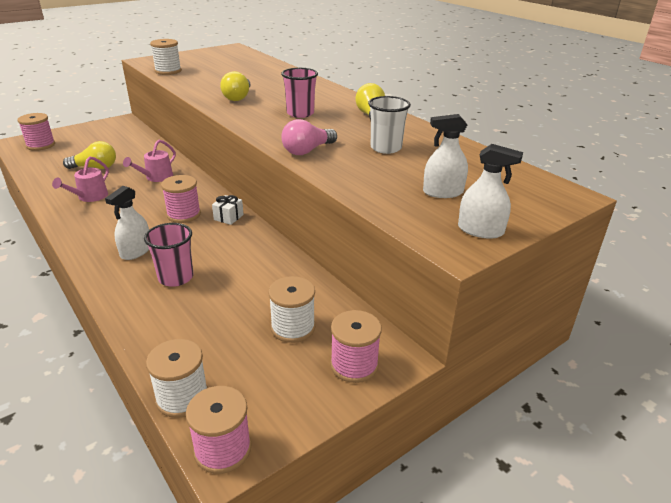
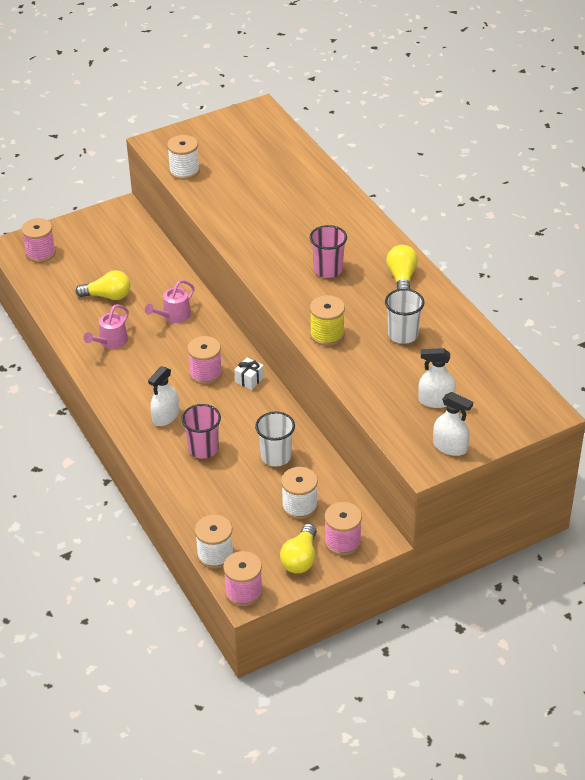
camera: 10 degrees right, 10 degrees up
yellow light bulb [220,71,251,101] -> yellow light bulb moved to [280,524,317,573]
pink light bulb [281,119,337,155] -> yellow spool [310,295,345,346]
none -> white cup [255,411,295,466]

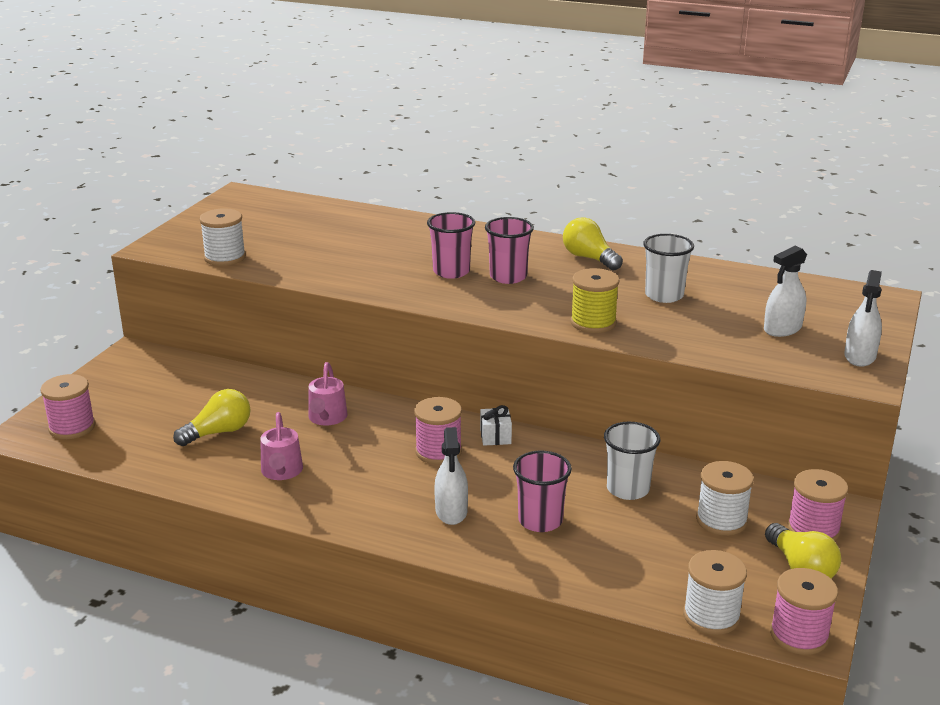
camera: 40 degrees left, 15 degrees down
white spray bottle [433,392,473,456] -> white spray bottle turned 120 degrees clockwise [844,270,882,367]
none -> pink cup [427,212,475,279]

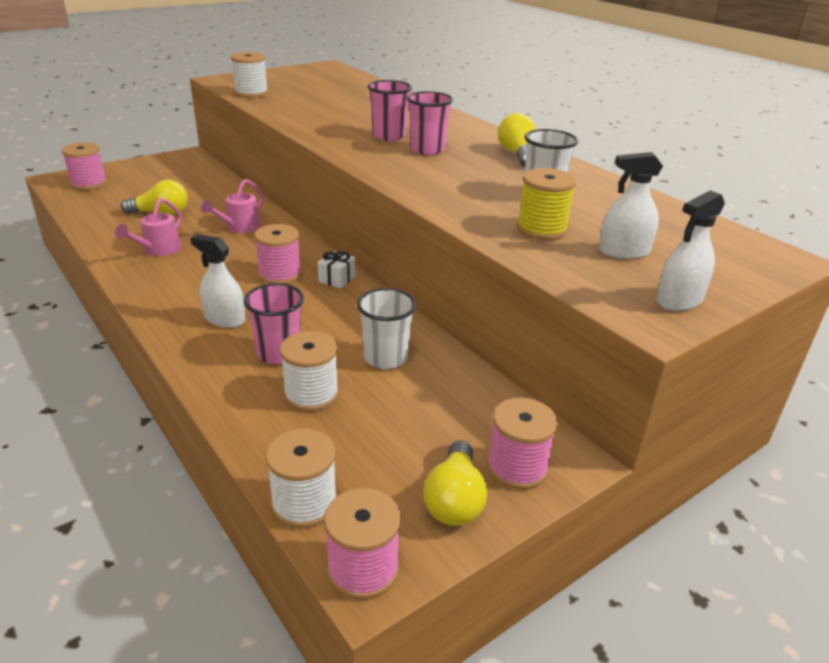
camera: 30 degrees right, 5 degrees up
white spray bottle [434,427,468,525] -> white spray bottle turned 90 degrees clockwise [191,234,245,328]
yellow spool [570,268,620,333] -> yellow spool moved to [517,168,576,240]
white spool [696,461,754,536] -> white spool moved to [280,331,339,412]

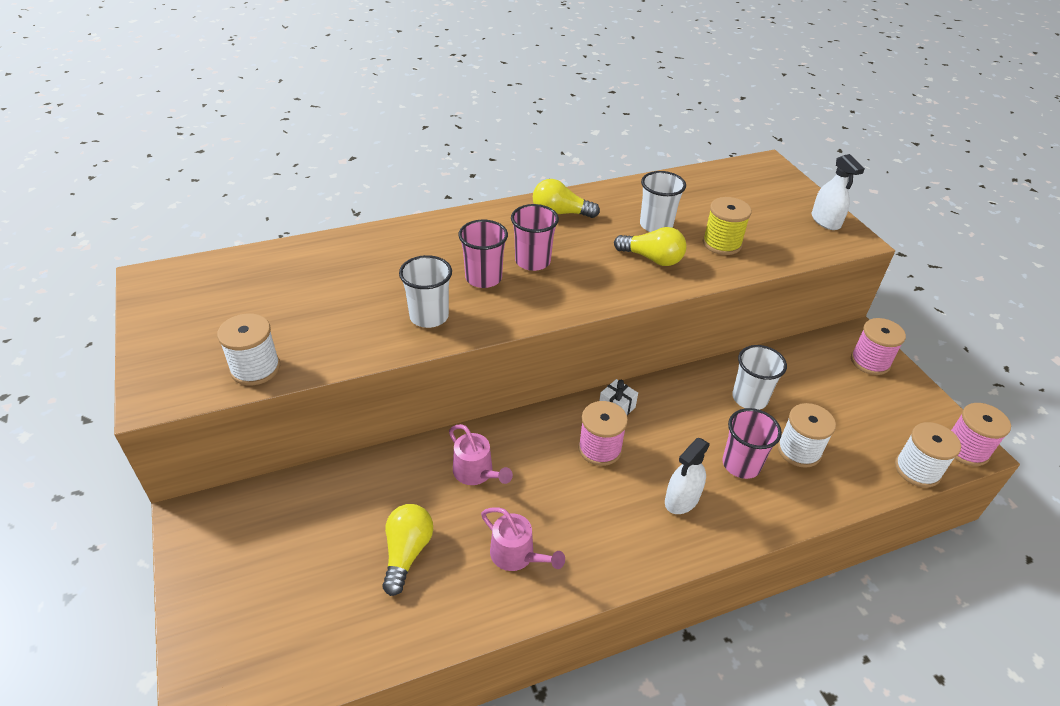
camera: 75 degrees left, 10 degrees up
pink spool [62,142,107,190] -> none
yellow light bulb [423,440,487,526] -> yellow light bulb moved to [614,227,687,266]
white spray bottle [599,152,663,259] -> none
none -> white cup [399,255,452,328]

